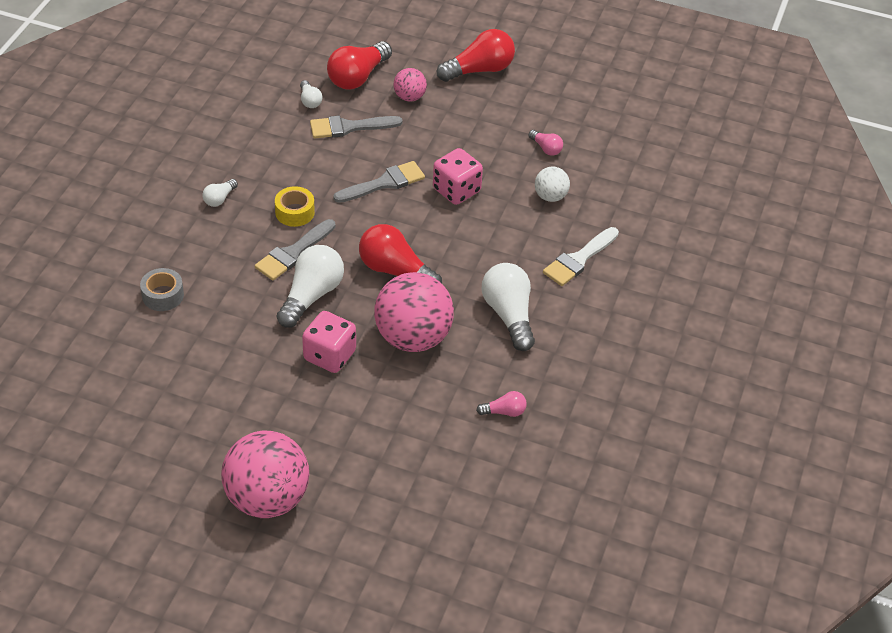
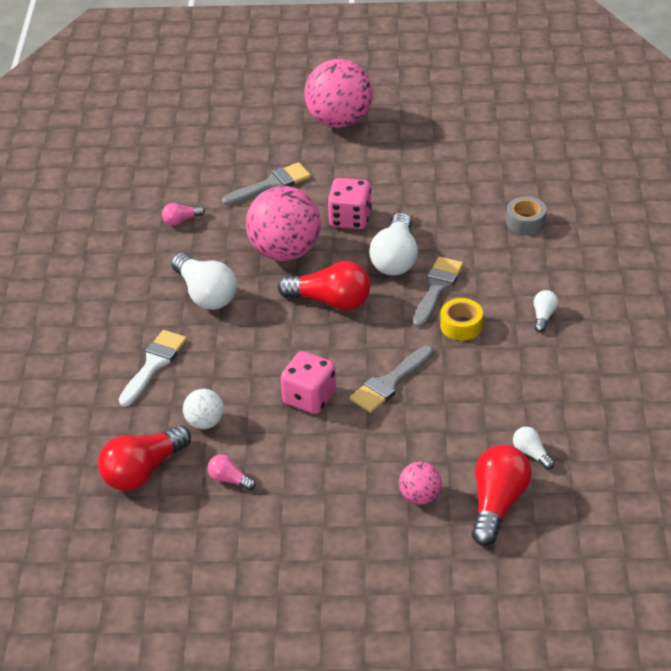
camera: 165 degrees right, 5 degrees down
grey brush [310,116,403,138] -> grey brush moved to [222,162,311,206]
red light bulb [437,29,515,82] -> red light bulb moved to [98,425,191,491]

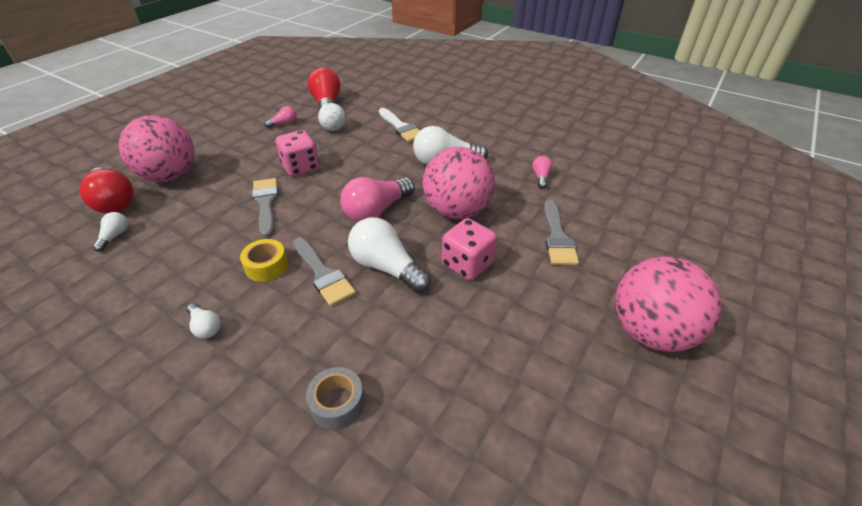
camera: 120 degrees right, 0 degrees up
red light bulb [278,261,371,310] -> pink light bulb [340,177,415,222]
pink ball [399,461,442,505] -> pink ball [119,115,195,182], size x2.05
white light bulb [513,427,555,470] -> white light bulb turned 75 degrees counterclockwise [92,212,128,252]

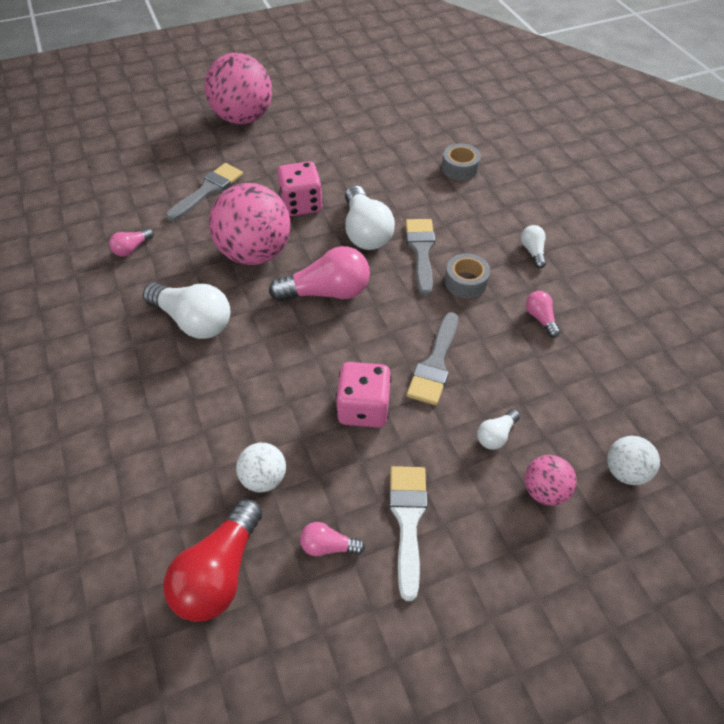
camera: 145 degrees left, 10 degrees up
red light bulb [79,167,134,213] -> white ball [607,436,660,485]
white light bulb [92,212,128,252] -> white light bulb moved to [477,409,520,450]
pink ball [119,115,195,182] -> pink ball [525,455,577,506], size x0.49
yellow tape [240,239,288,282] -> grey tape [445,254,490,298]
white brush [379,108,420,142] -> white brush moved to [389,466,427,601]
none -> pink light bulb [526,291,560,338]

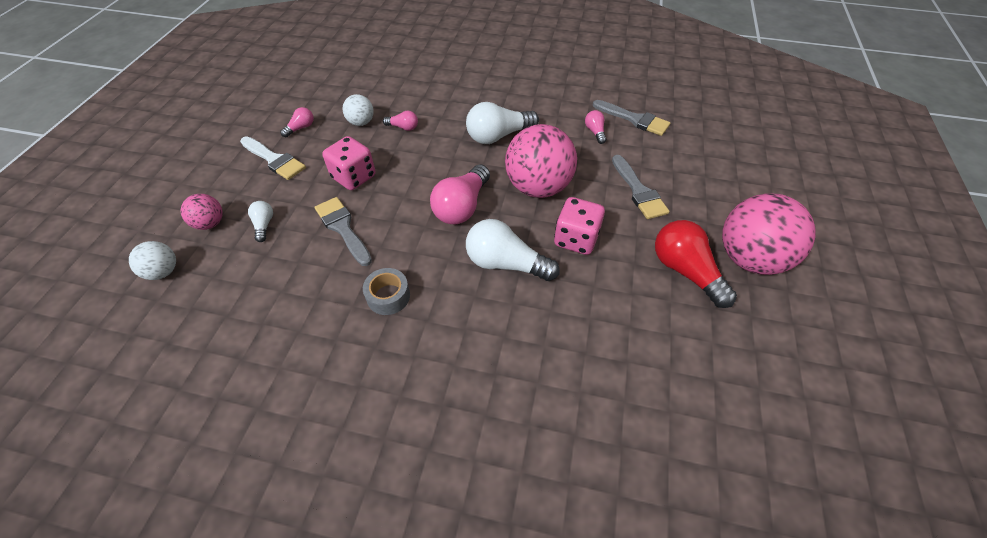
camera: 125 degrees right, 0 degrees up
red light bulb [163,499,263,622] -> red light bulb moved to [655,220,737,308]
grey brush [406,219,435,296] -> grey brush moved to [593,100,670,136]
grey tape [442,144,481,181] -> none
white light bulb [521,225,546,268] -> none
pink light bulb [526,291,560,338] -> pink light bulb moved to [383,111,418,131]

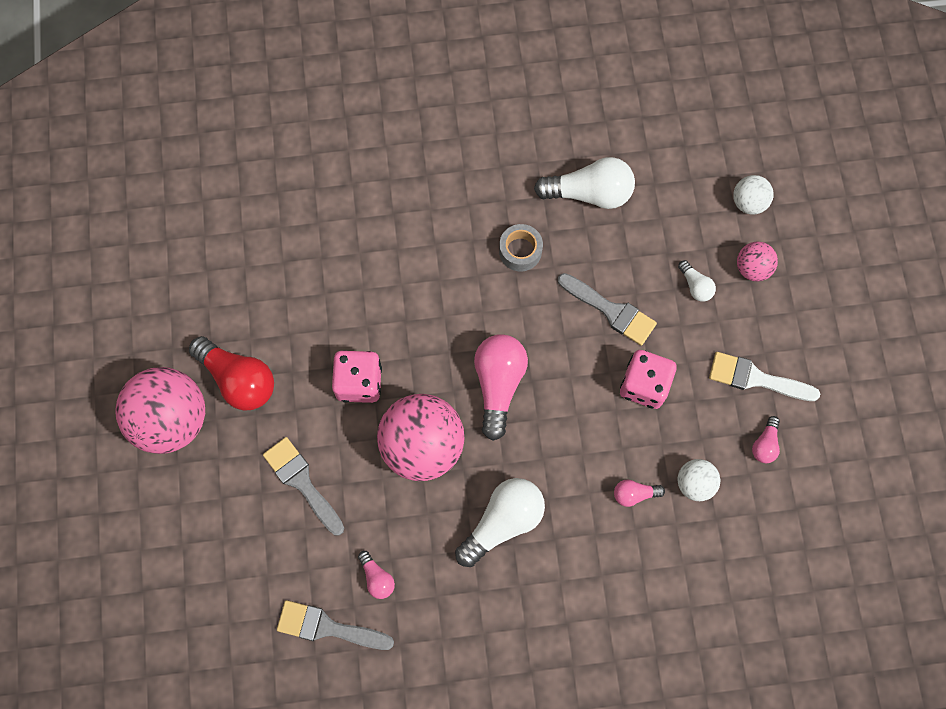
camera: 160 degrees right, 20 degrees up
white light bulb [466,219,560,281] -> white light bulb moved to [534,157,635,209]

